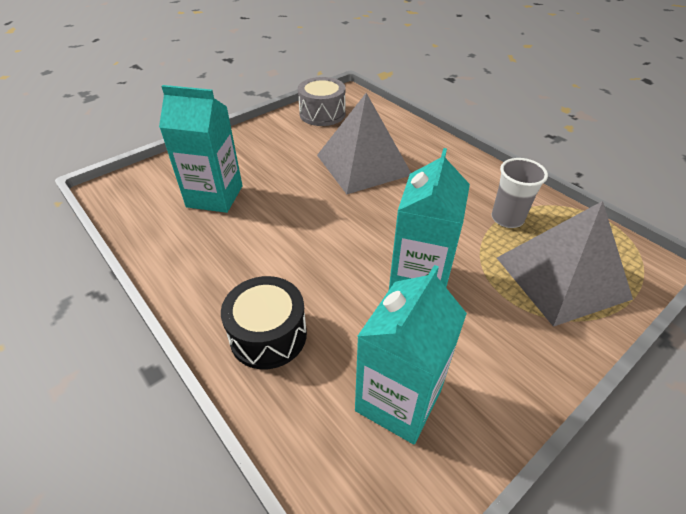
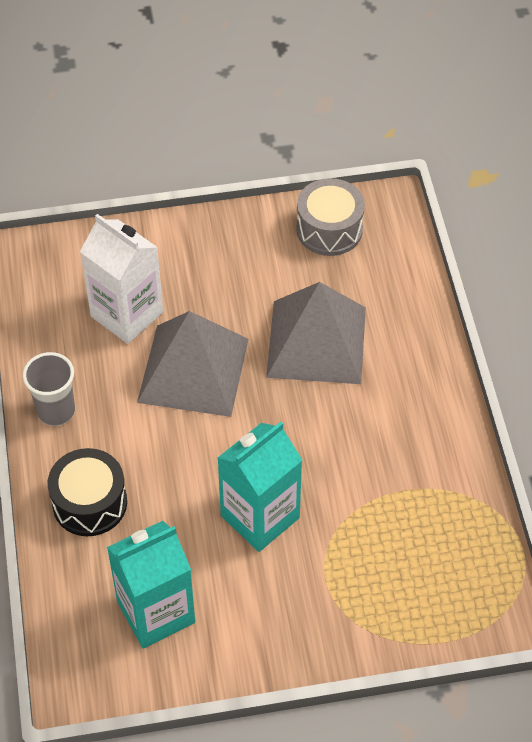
camera: 30 degrees right, 10 degrees up
turquoise carton [159,85,243,213] -> white carton [80,214,163,344]
grey cup [492,158,548,228] -> grey cup moved to [23,352,75,426]
grey pyramid [497,201,633,327] -> grey pyramid moved to [137,311,249,417]

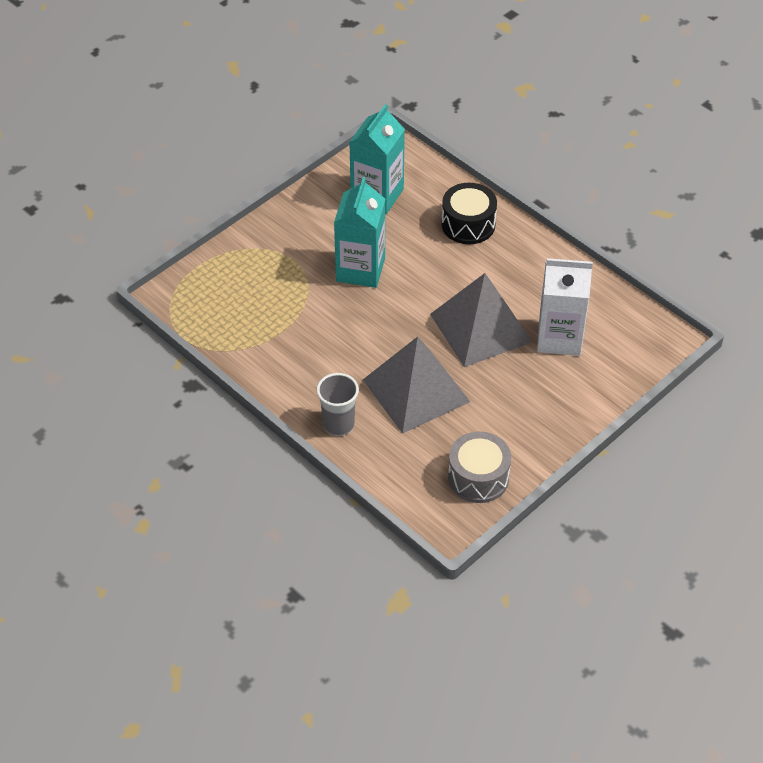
camera: 145 degrees right, 5 degrees down
grey cup [23,352,75,426] -> grey cup moved to [316,373,359,436]

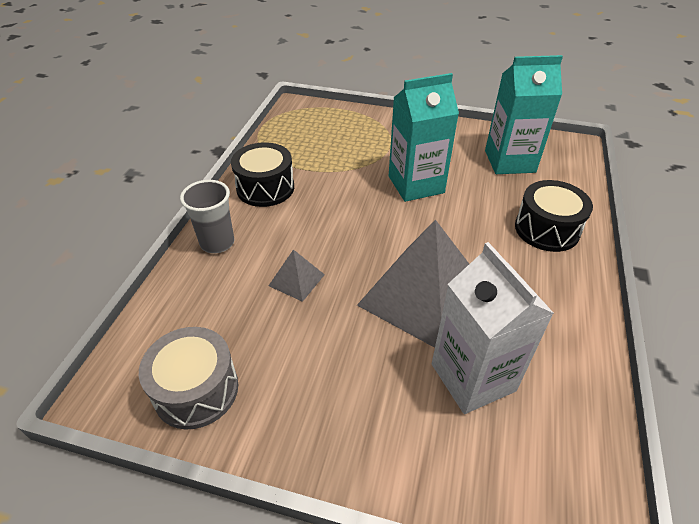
camera: 60 degrees right, 5 degrees down
grey pyramid [363,337,470,434] -> grey pyramid [268,249,325,302], size x0.44
none -> black drum [231,142,294,207]

